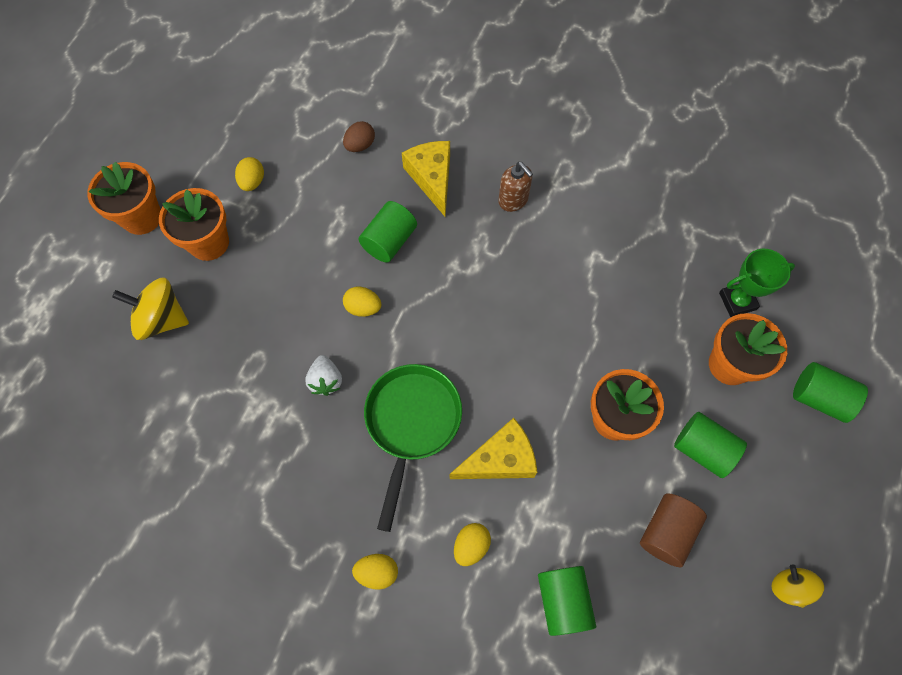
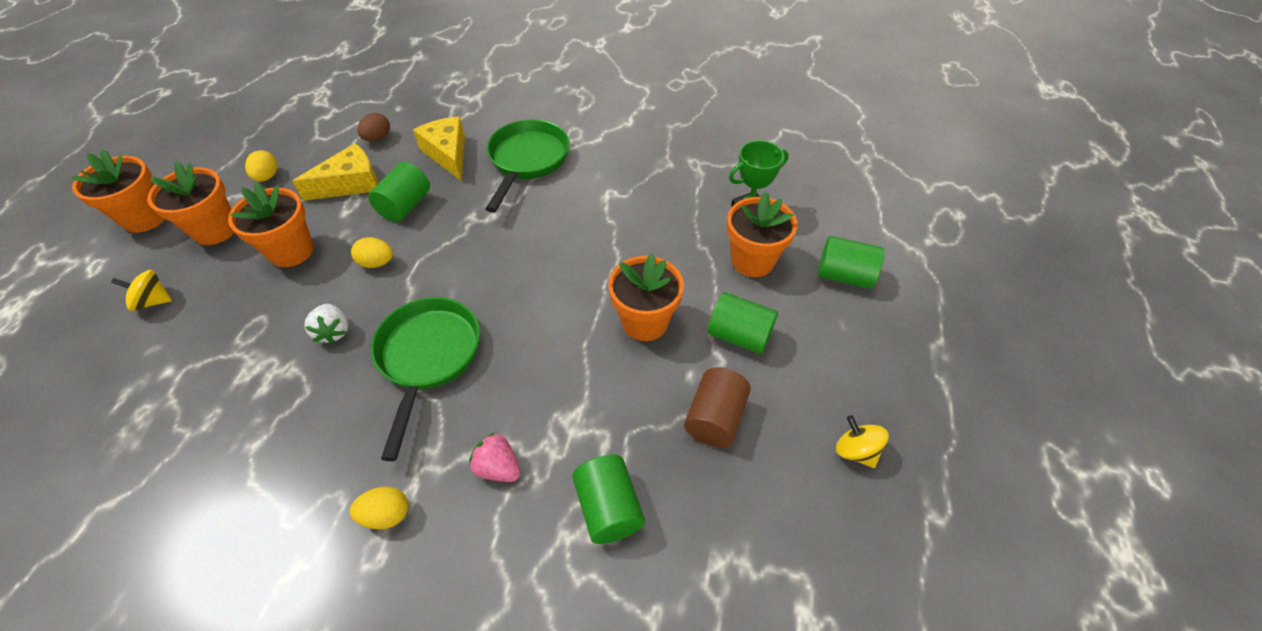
camera: 10 degrees left, 15 degrees down
yellow spinning top [112,277,189,340] -> yellow spinning top [111,270,172,311], size x0.62
yellow cheese [450,418,537,479] -> yellow cheese moved to [292,143,378,201]
yellow egg [454,523,491,566] -> pink strawberry [469,433,521,482]
brown soap dispenser [498,162,533,212] -> green pan [486,119,570,213]
none -> orange flower pot [228,182,314,267]

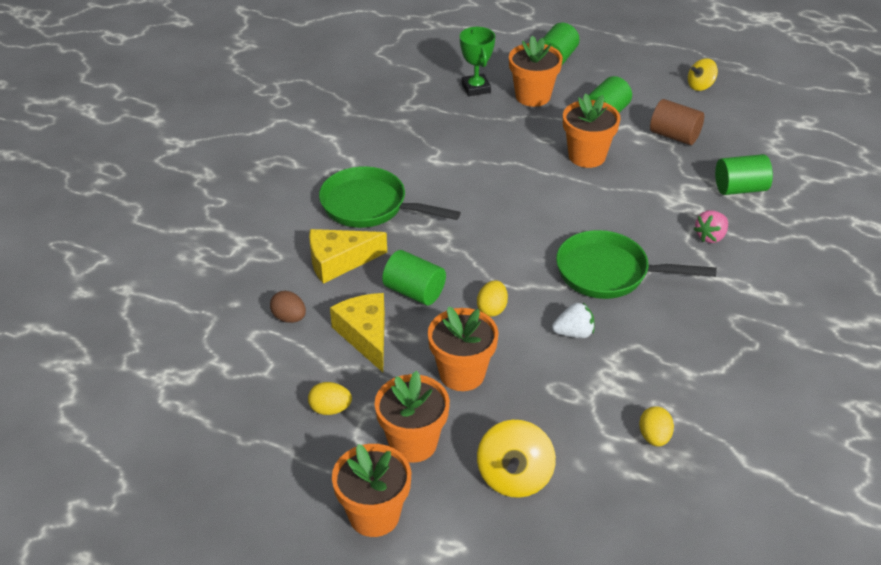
camera: 80 degrees left, 10 degrees down
yellow spinning top [111,270,172,311] -> yellow spinning top [477,420,556,498], size x1.60
yellow egg [350,486,408,529] -> yellow egg moved to [639,406,674,447]

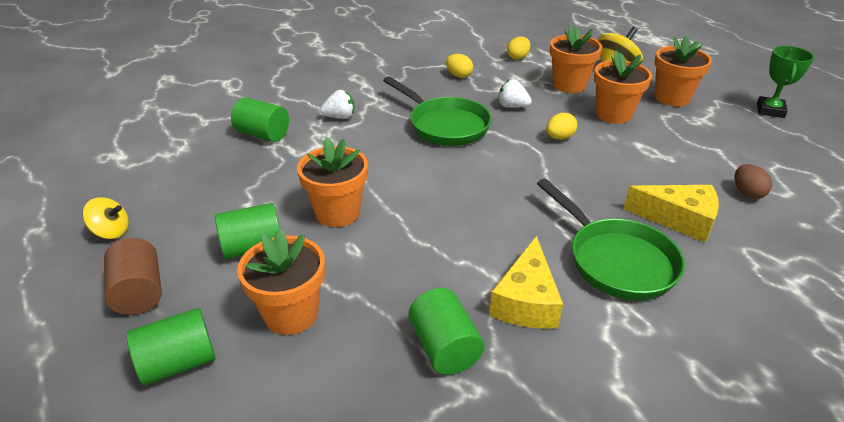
camera: 145 degrees left, 5 degrees down
yellow egg [308,382,352,415] -> yellow egg moved to [446,54,473,78]
yellow cheese [330,293,385,372] -> yellow cheese moved to [489,236,563,329]
orange flower pot [332,444,411,537] -> orange flower pot moved to [550,24,602,93]
green cylinder [382,250,446,305] -> green cylinder moved to [408,288,485,375]
green trophy [460,27,495,96] -> green trophy moved to [757,46,814,118]
brown cylinder [650,99,704,145] -> brown cylinder moved to [104,238,162,315]
pink strawberry [694,210,728,243] -> white strawberry [320,90,354,119]

